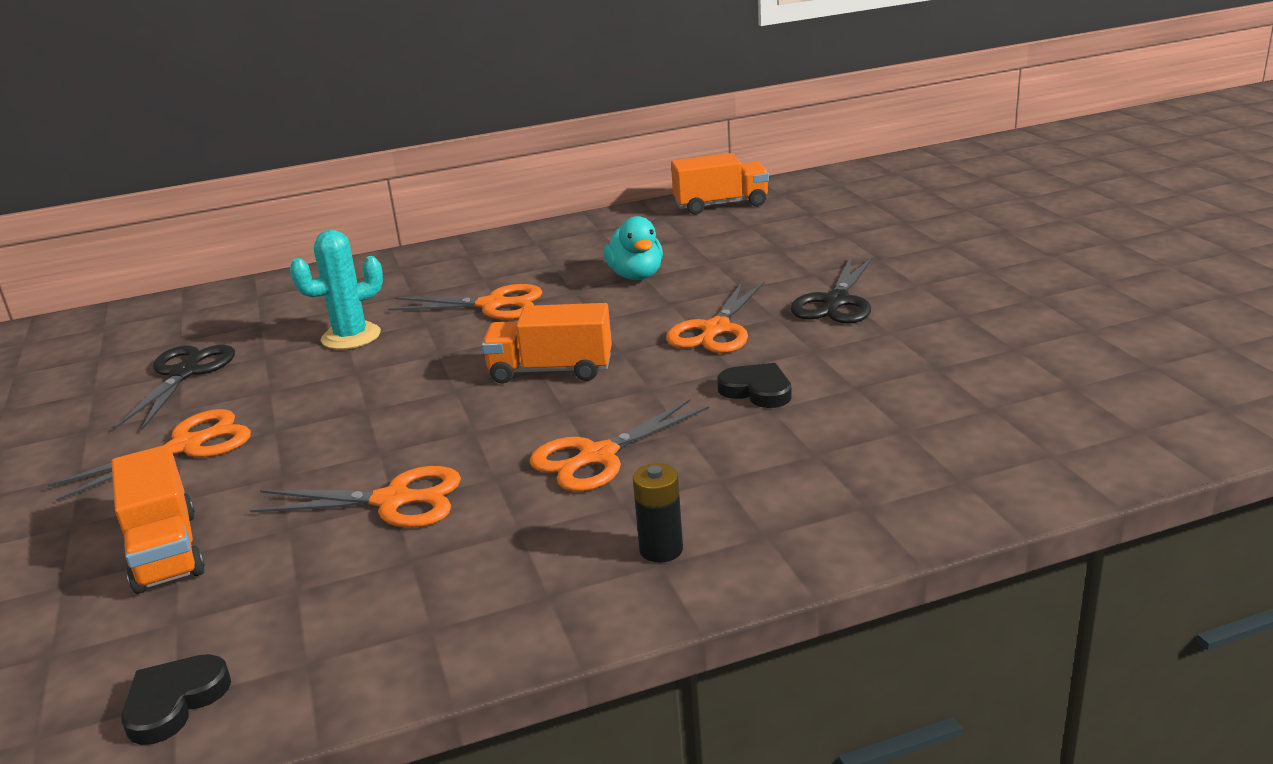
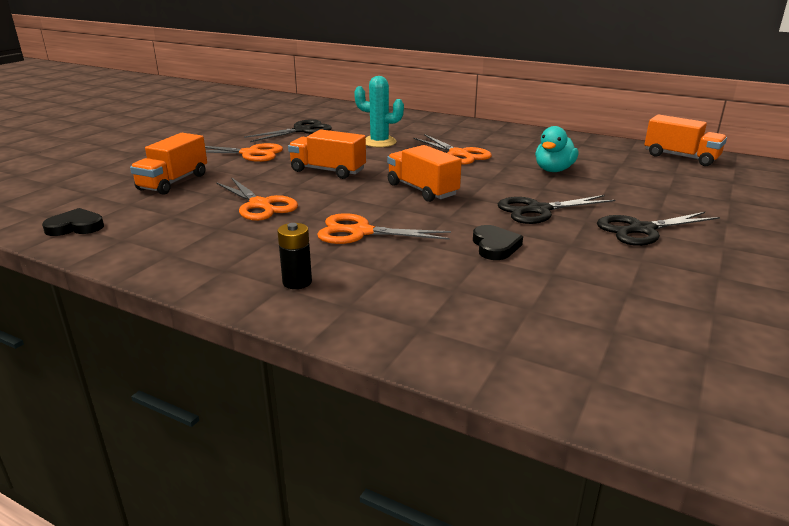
camera: 45 degrees right, 0 degrees up
orange scissors [666,281,765,353] -> black scissors [498,195,615,224]
none -> orange truck [288,129,366,179]

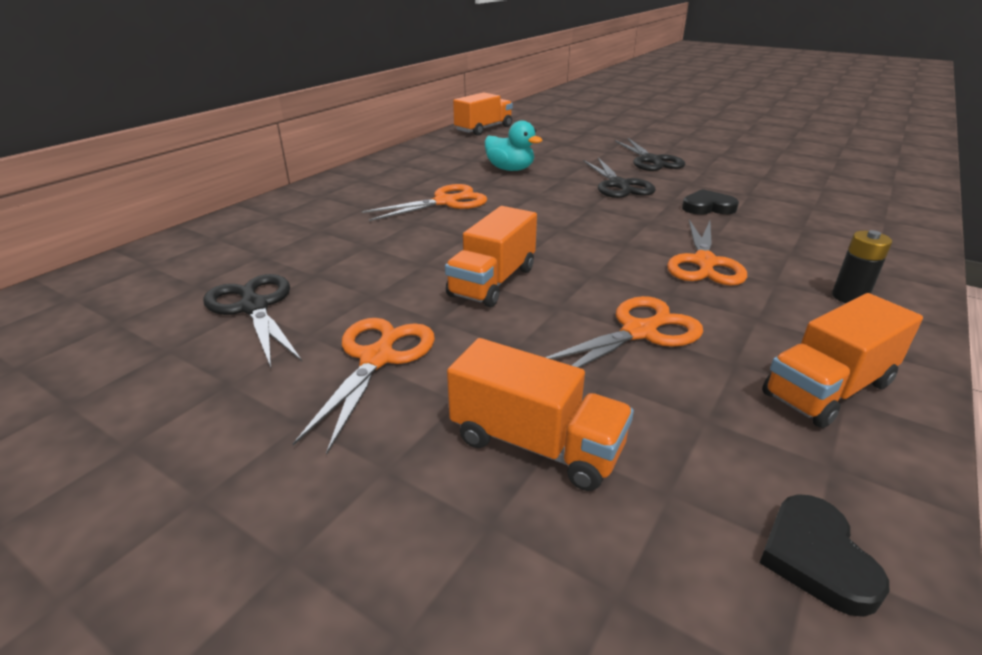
camera: 85 degrees left, 5 degrees up
turquoise cactus [354,76,404,147] -> none
orange truck [387,145,462,202] -> orange truck moved to [762,293,923,428]

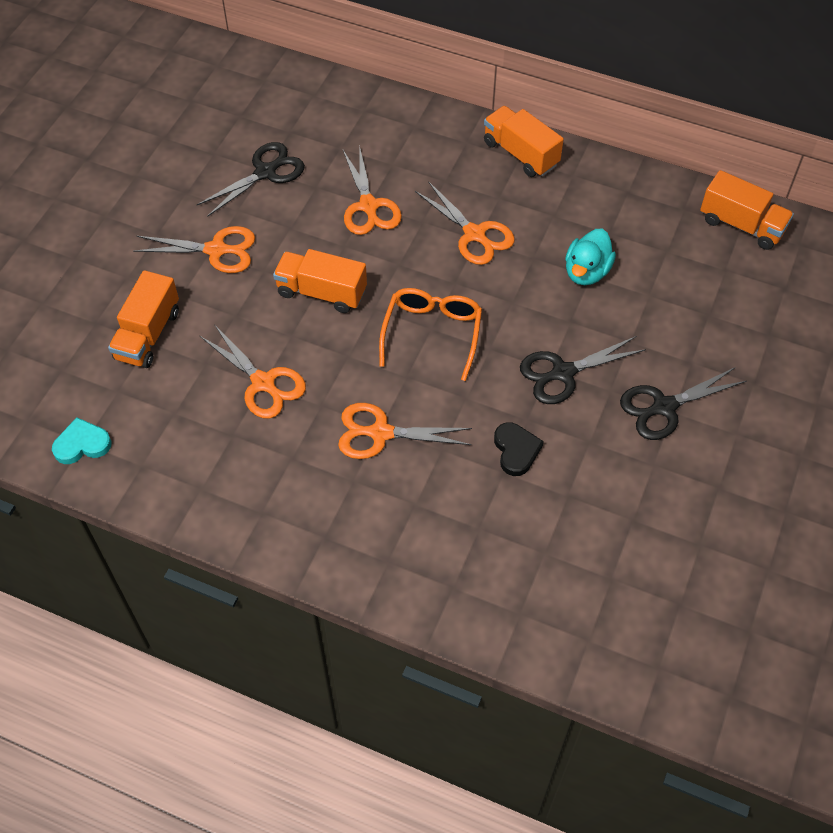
camera: 80 degrees right, 25 degrees up
black heart [759,494,889,617] -> turquoise heart [52,417,112,464]
orange truck [762,293,923,428] -> orange truck moved to [484,106,564,177]
black battery [832,230,892,303] -> none
none -> orange scissors [343,145,402,235]
none -> orange glasses [379,288,482,381]

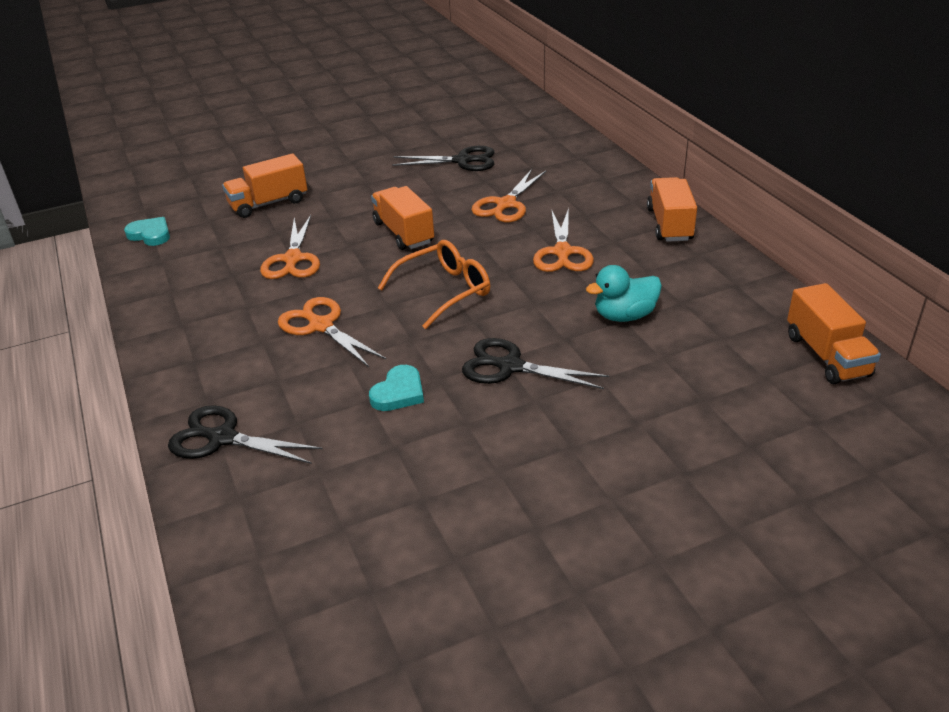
camera: 45 degrees right, 20 degrees down
orange scissors [133,226,255,273] -> none
black heart [494,422,544,476] -> turquoise heart [369,365,424,411]
black scissors [620,367,746,440] -> black scissors moved to [168,405,322,464]

